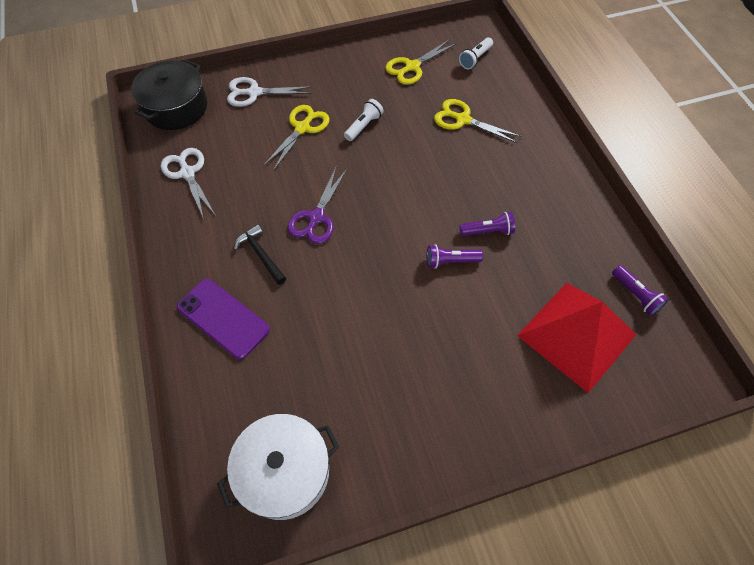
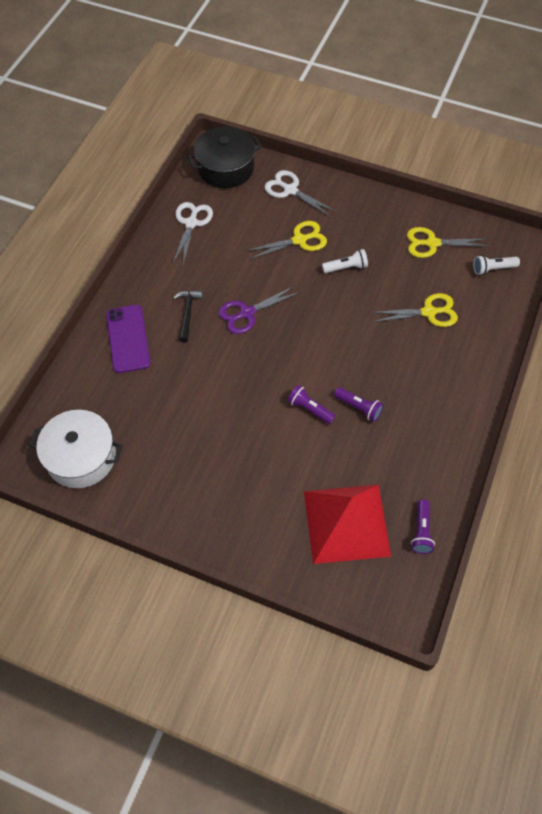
camera: 40 degrees right, 0 degrees up
yellow scissors [434,99,521,143] -> yellow scissors turned 105 degrees clockwise [370,293,458,327]

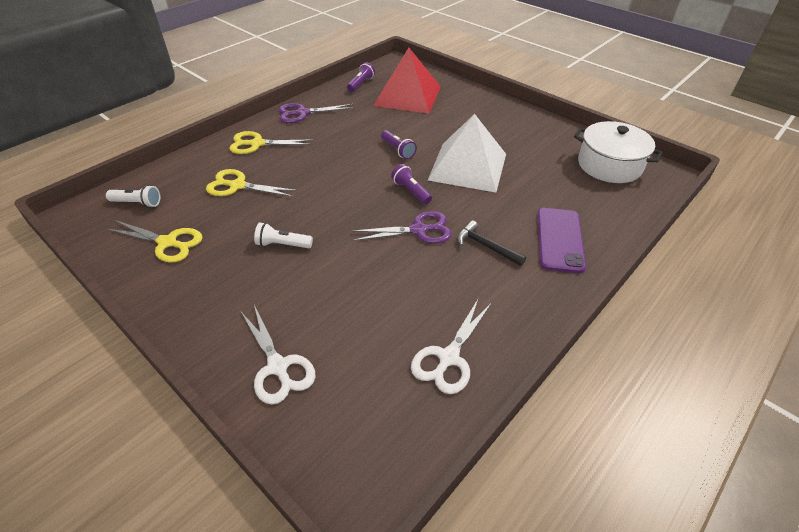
camera: 160 degrees left, 15 degrees down
black hammer [173,290,203,343] -> black hammer turned 105 degrees clockwise [457,220,526,266]
black pot [187,126,262,188] -> none
yellow scissors [246,221,327,259] -> yellow scissors moved to [229,131,314,154]
purple flashlight [334,387,384,422] -> purple flashlight moved to [391,164,432,204]
none -> purple scissors [278,103,354,123]
none -> white pyramid [428,114,506,192]

